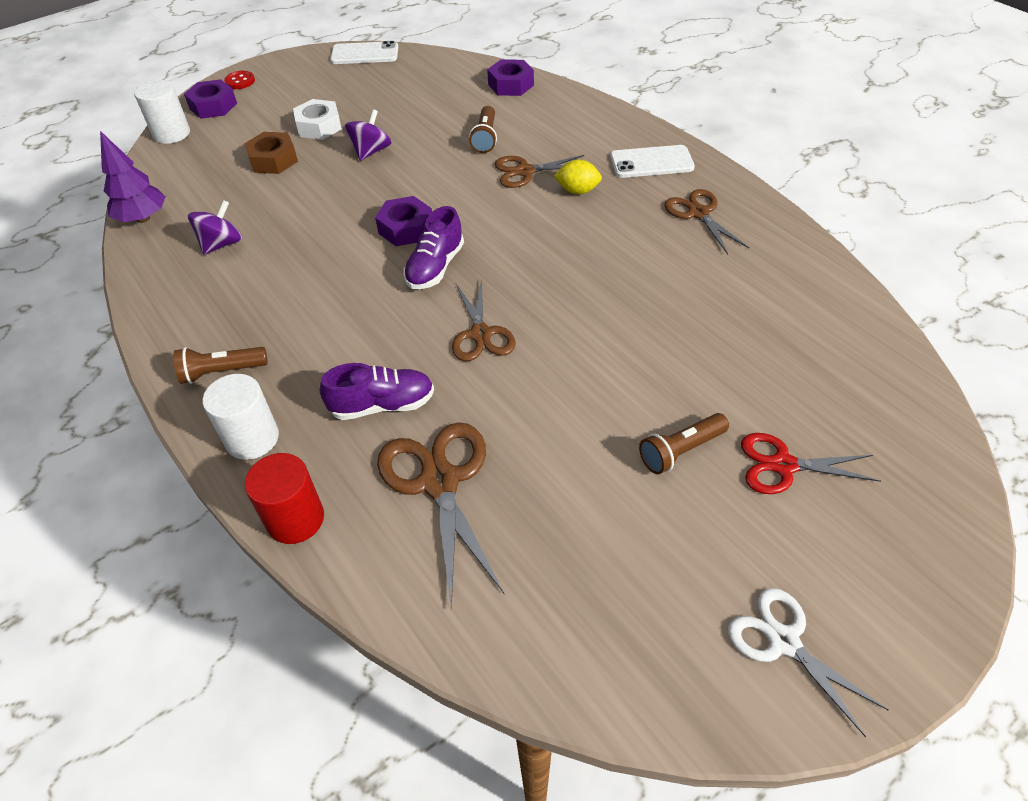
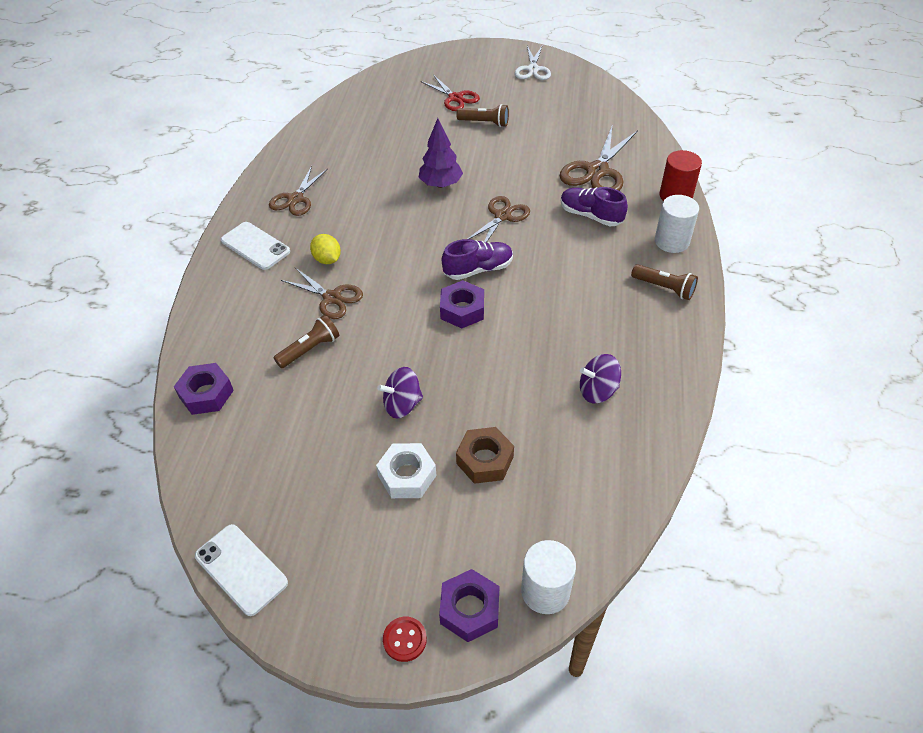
camera: 135 degrees left, 0 degrees up
purple tree [100,131,166,223] -> purple tree moved to [419,118,463,188]

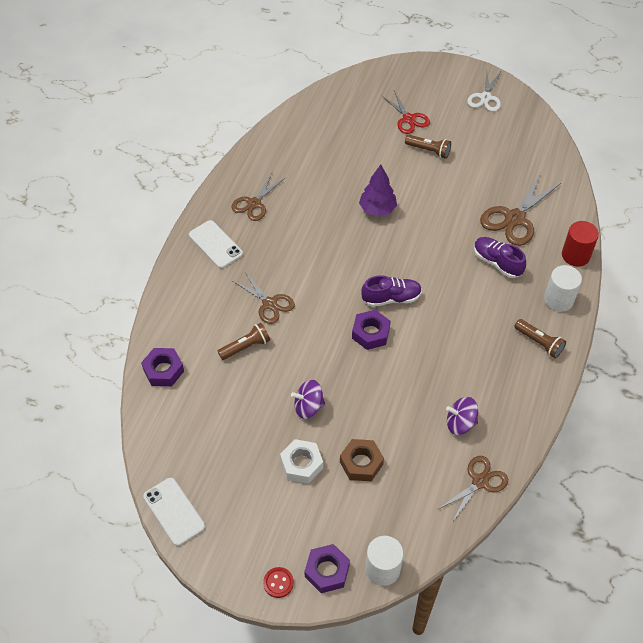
camera: 10 degrees right, 5 degrees up
yellow lemon [310,234,341,264] -> none
brown scissors [468,196,530,242] -> brown scissors moved to [437,456,508,521]

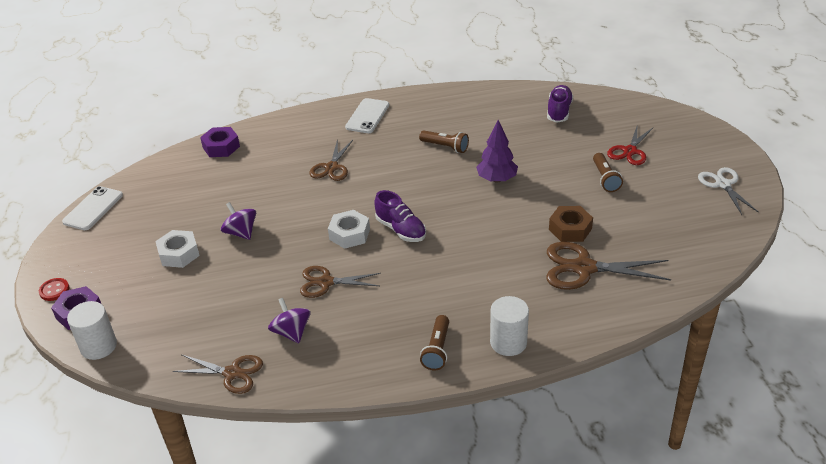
camera: 60 degrees right, 15 degrees down
brown flashlight [218,323,270,360] -> brown flashlight moved to [419,130,469,153]
brown scissors [231,173,285,221] -> brown scissors moved to [300,266,381,298]
brown nut [340,439,384,481] -> brown nut moved to [549,206,593,242]
purple nut [352,310,391,350] -> white nut [328,210,370,249]
white scissors [467,71,501,112] -> white scissors turned 90 degrees clockwise [698,167,759,215]
purple shoe [474,237,526,278] -> purple shoe moved to [547,85,573,123]
red cylinder [562,221,599,267] -> none

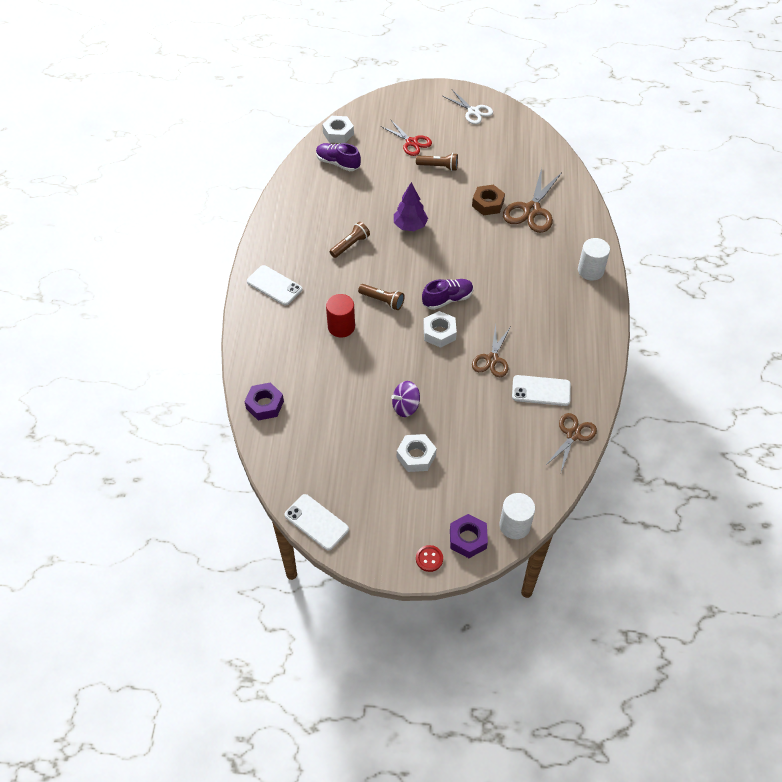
camera: 75 degrees left, 15 degrees up
purple spinning top [268,298,311,343] -> white phone [512,375,571,406]
brown scissors [310,139,353,181] -> red cylinder [326,294,355,337]
brown flashlight [420,315,449,370] -> brown flashlight moved to [358,284,405,310]
white scissors [698,167,759,215] -> white scissors turned 135 degrees counterclockwise [443,90,493,124]
none -> white nut [322,116,354,143]

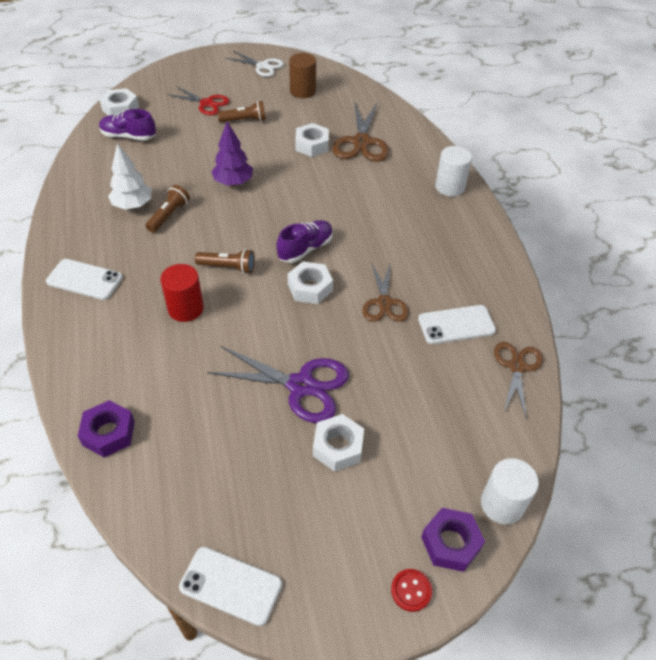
camera: 20 degrees left, 5 degrees down
purple spinning top [391,381,420,417] -> purple scissors [207,346,349,423]
brown nut [472,185,505,216] -> white nut [295,123,329,157]
none -> white tree [108,143,152,210]
none -> brown cylinder [289,53,316,98]

